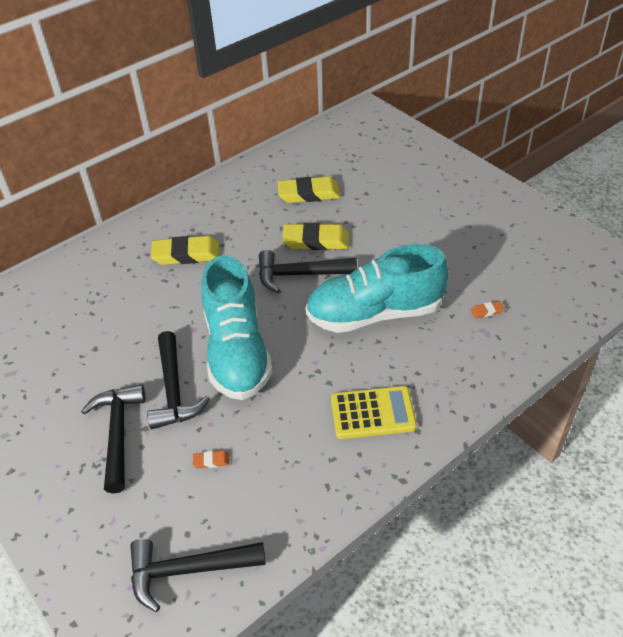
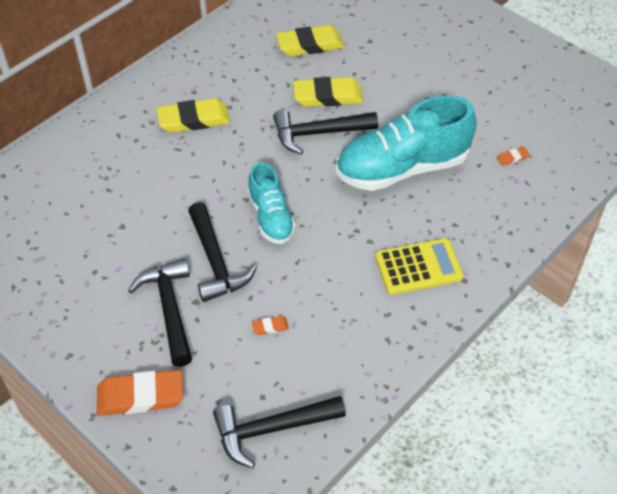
camera: 10 degrees left, 5 degrees up
turquoise shoe [201,256,273,400] -> turquoise shoe [248,163,296,244], size x0.57
none -> orange eraser [97,370,183,416]

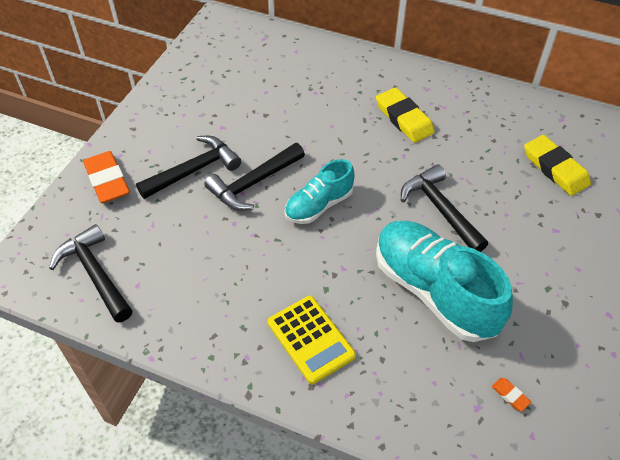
camera: 70 degrees right, 0 degrees up
orange eraser [252,316,289,335] -> none
yellow eraser [293,77,363,107] -> none

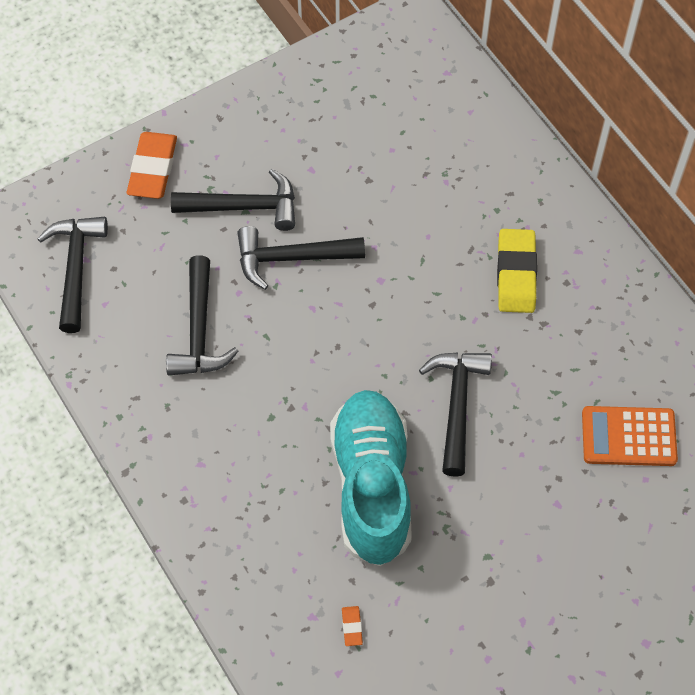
camera: 35 degrees right, 10 degrees up
yellow calculator [268,296,356,384] -> none
turquoise shoe [285,159,354,224] -> none
yellow eraser [524,135,591,196] -> orange calculator [582,406,678,466]
none -> black hammer [166,255,238,376]

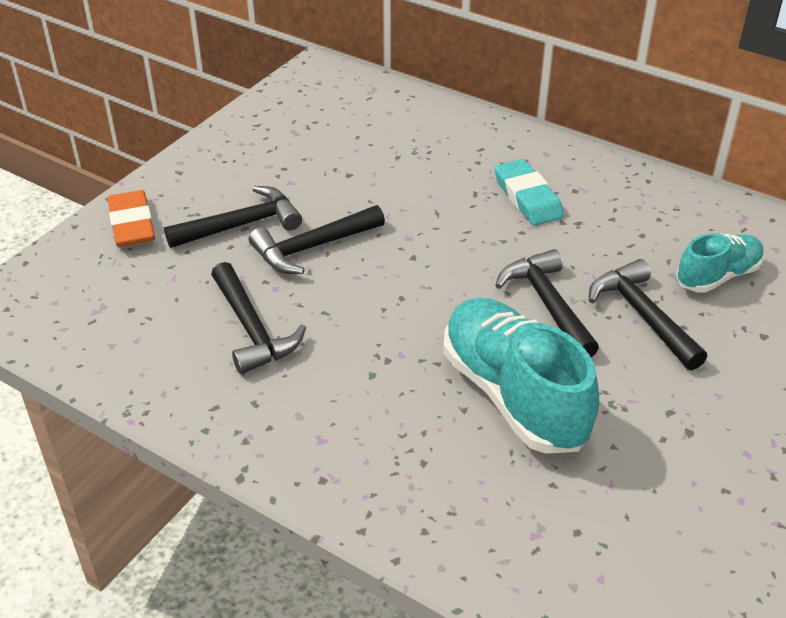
camera: 25 degrees left, 20 degrees down
black hammer [37,217,108,333] -> black hammer moved to [589,259,707,370]
orange eraser [342,606,363,646] -> none
yellow eraser [497,229,537,313] -> turquoise eraser [494,159,564,226]
orange calculator [582,406,678,466] -> turquoise shoe [676,233,764,293]

